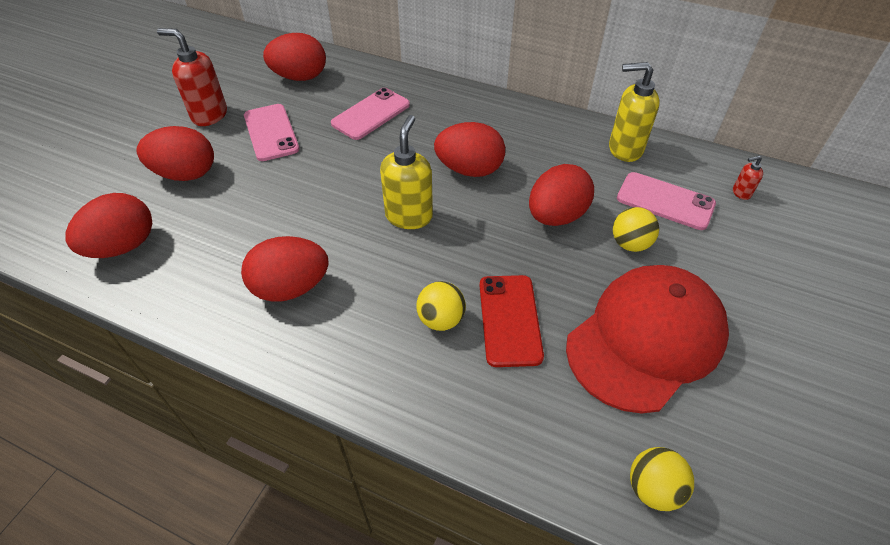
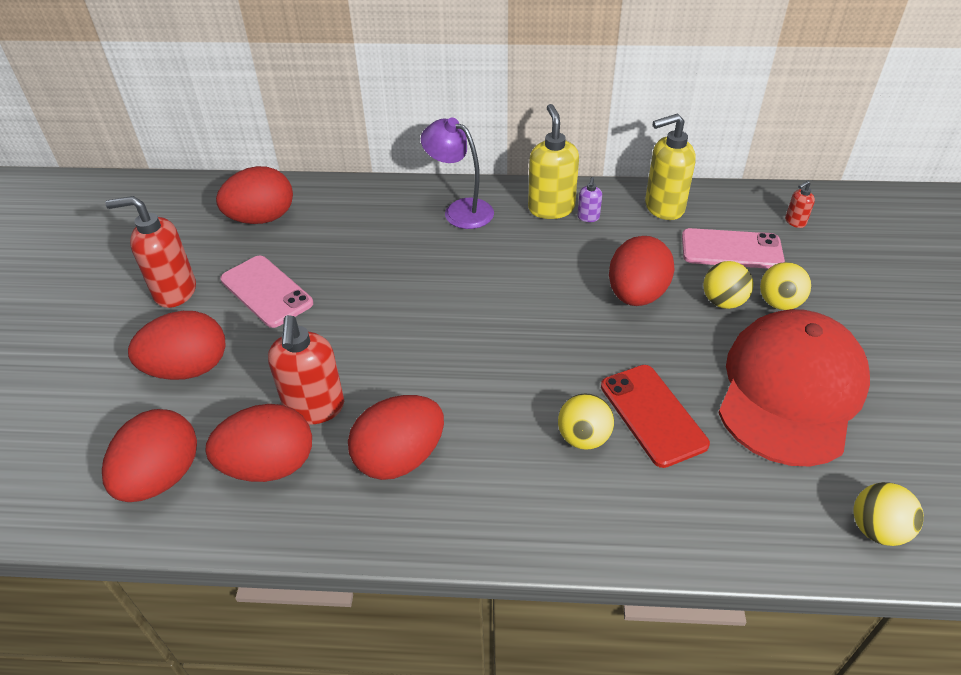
camera: 20 degrees left, 5 degrees down
pink phone [331,88,410,140] -> none
yellow soap dispenser [380,115,433,229] -> yellow soap dispenser moved to [528,104,579,219]
red egg [434,122,505,177] -> red egg moved to [205,404,312,482]
none -> red soap dispenser [268,315,344,425]
none -> purple lamp [421,118,494,229]
none -> purple soap dispenser [578,177,602,222]
none -> yellow ball [760,262,811,310]

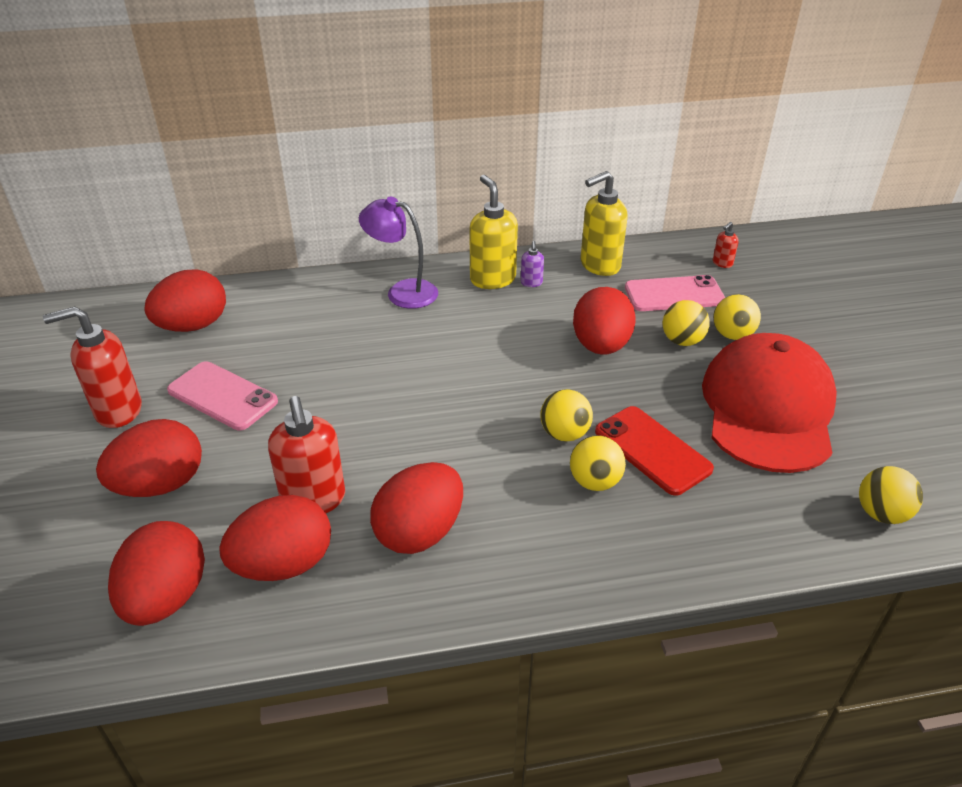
camera: 15 degrees left, 5 degrees down
none -> yellow ball [540,389,593,441]

